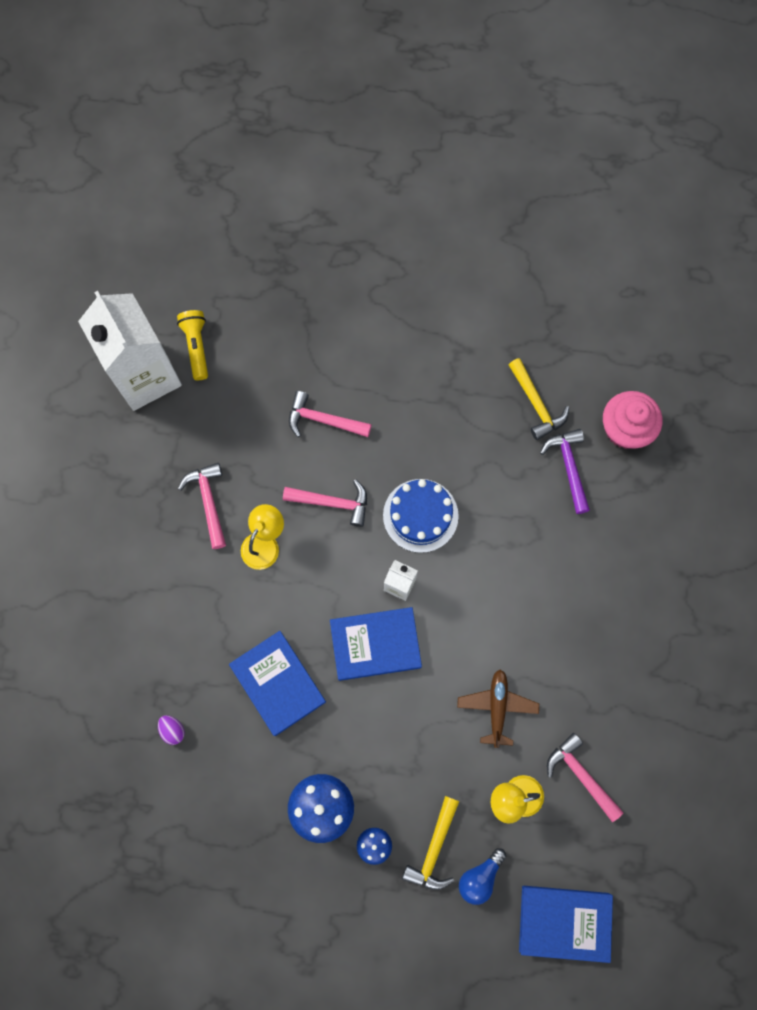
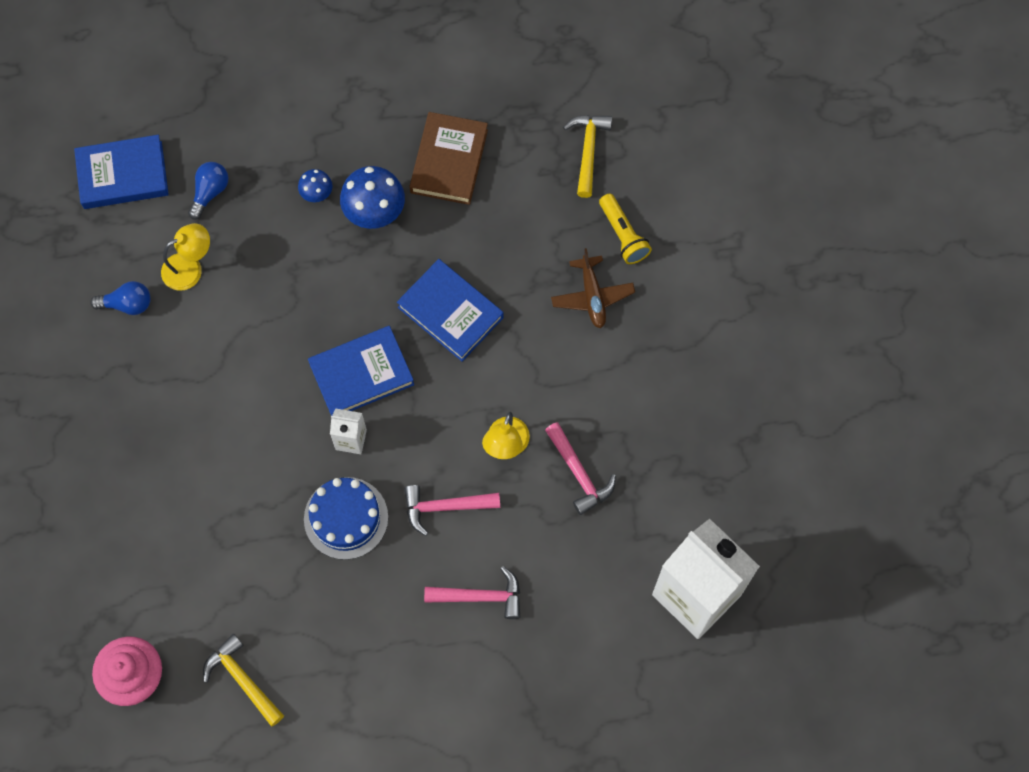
camera: 165 degrees right, 5 degrees down
purple egg [158,715,185,745] -> none
yellow flashlight [177,310,208,380] -> yellow flashlight moved to [599,194,652,264]
yellow hammer [402,796,459,890] -> yellow hammer moved to [563,115,612,198]
brown plane [457,669,539,748] -> brown plane moved to [551,248,635,328]
purple hammer [540,429,590,514] -> none
pink hammer [547,733,623,822] -> blue light bulb [90,281,151,315]
none -> brown book [410,112,488,205]

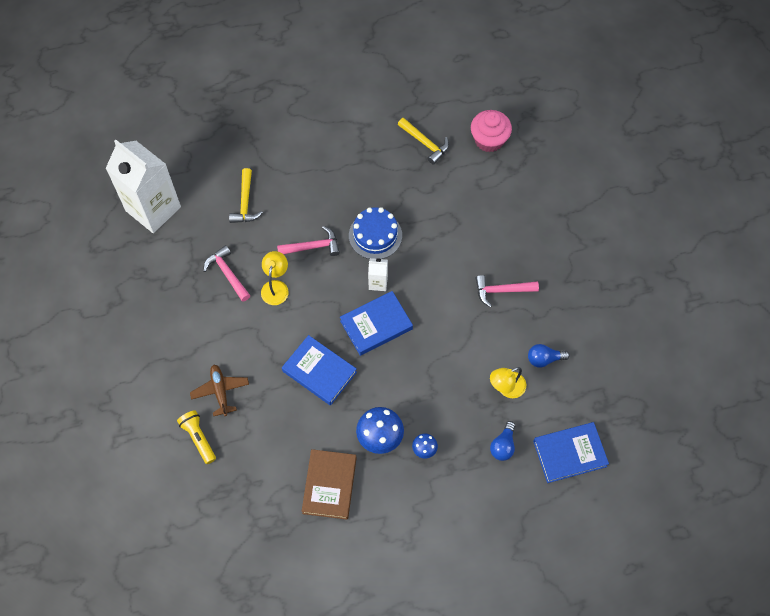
camera: 175 degrees right, 5 degrees down
pink hammer [424,566,520,619] -> pink hammer moved to [476,275,539,307]
yellow hammer [563,115,612,198] -> yellow hammer moved to [229,168,263,223]

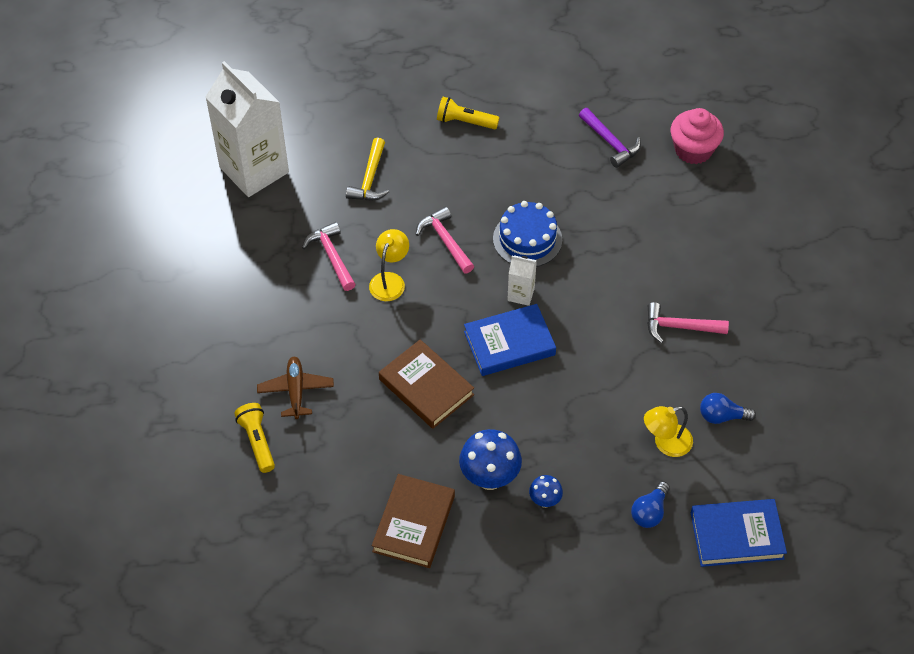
camera: 10 degrees right, 10 degrees down
pink hammer [277,226,340,256] -> pink hammer turned 120 degrees counterclockwise [416,207,474,274]
blue book [282,335,357,405] -> brown book [379,339,474,429]
yellow hammer [398,118,449,165] -> purple hammer [579,108,641,168]
none -> yellow flashlight [437,97,500,129]

